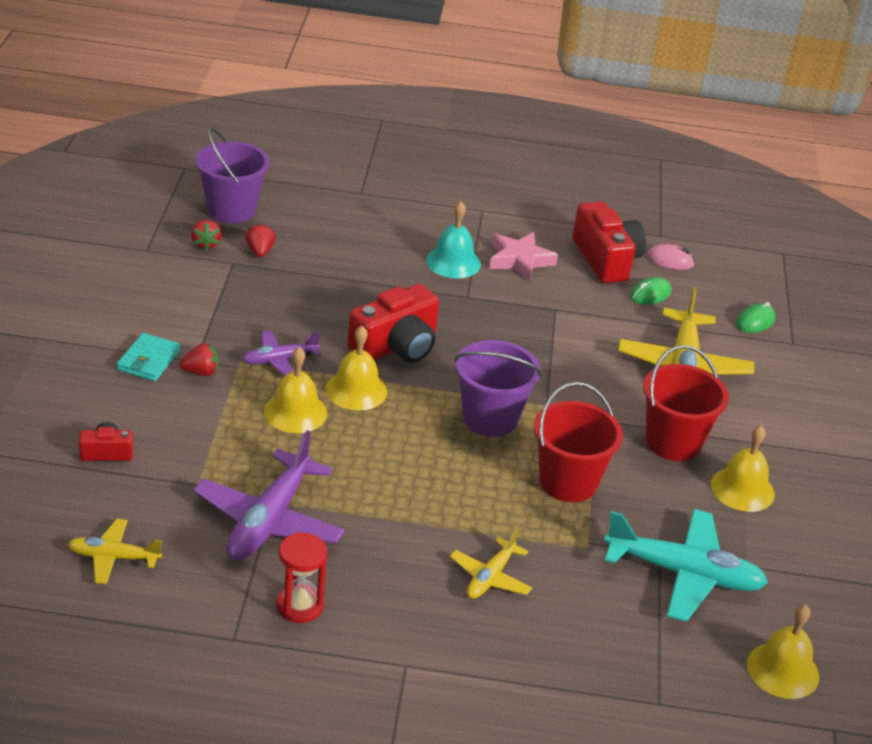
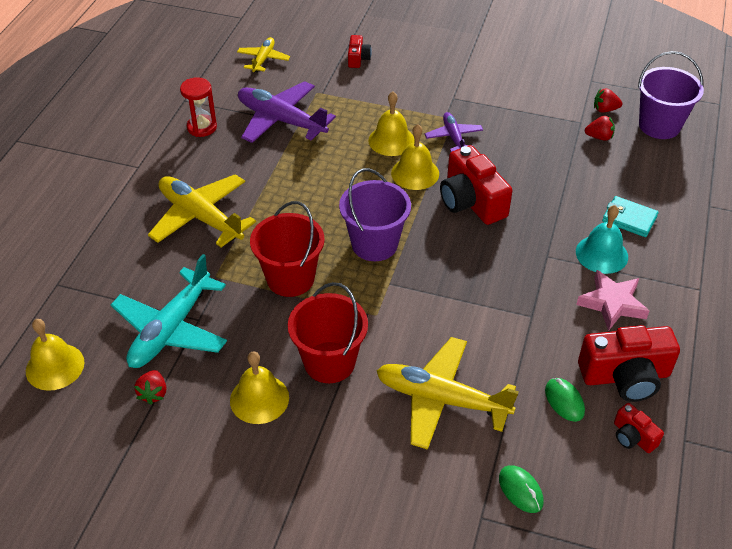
camera: 105 degrees right, 10 degrees up
turquoise wallet [117,333,181,381] -> turquoise wallet moved to [602,196,659,237]
red strawberry [180,343,218,376] -> red strawberry moved to [134,370,166,405]
yellow plane [450,528,532,599] -> yellow plane [148,174,256,247], size x1.82
pink mouse [647,244,695,270] -> red camera [614,403,664,453]

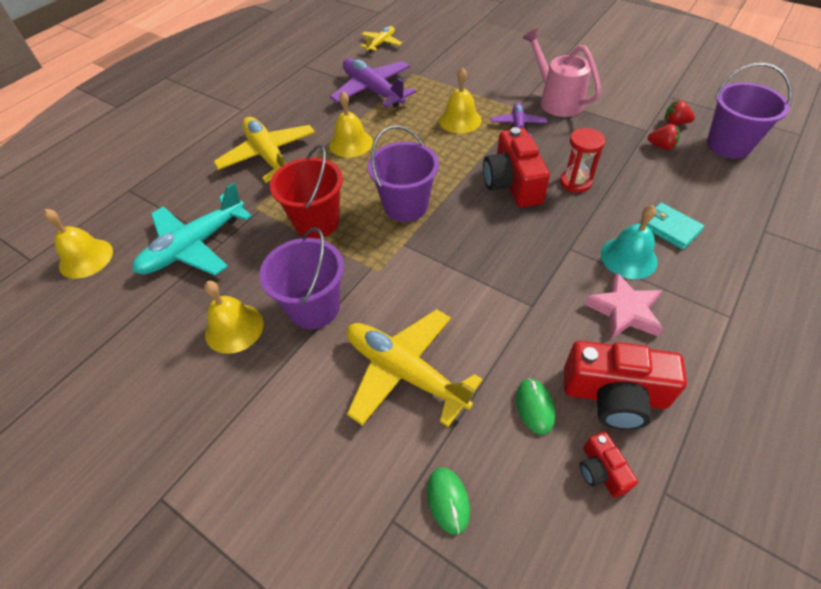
camera: 20 degrees right, 5 degrees up
red strawberry [134,370,166,405] -> none
red hourglass [180,77,217,137] -> red hourglass moved to [560,128,606,193]
red bucket [288,282,368,383] -> purple bucket [259,227,344,329]
red camera [348,35,372,68] -> none
yellow bell [391,124,439,190] -> yellow bell moved to [329,91,373,158]
none -> pink watering can [523,28,601,117]

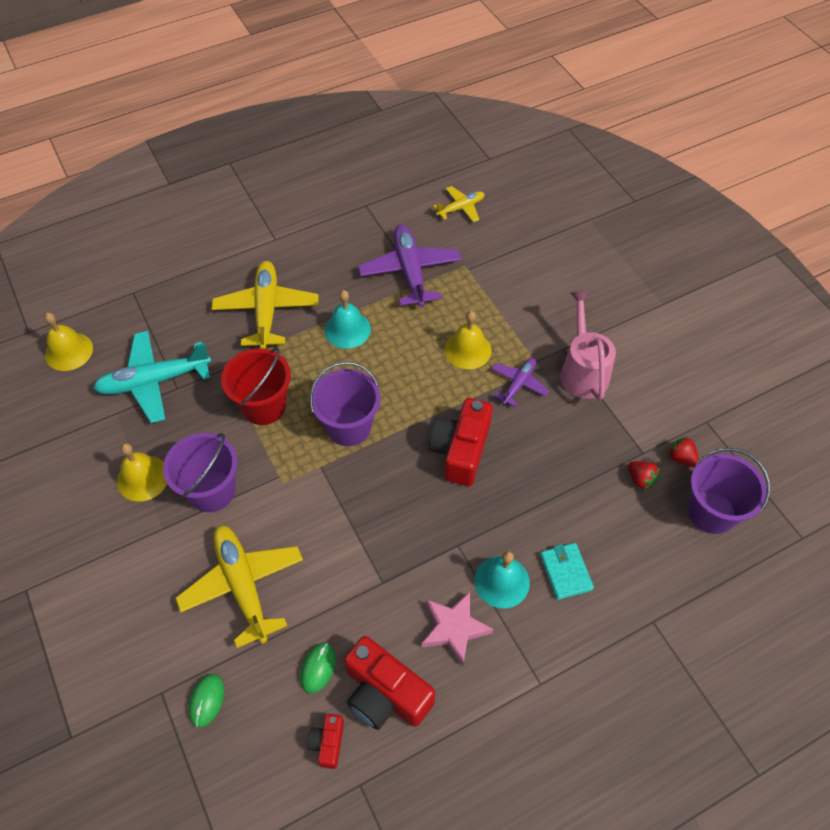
camera: 25 degrees right, 5 degrees up
yellow bell [329,91,373,158] -> turquoise bell [324,290,371,349]
red hourglass [560,128,606,193] -> none

